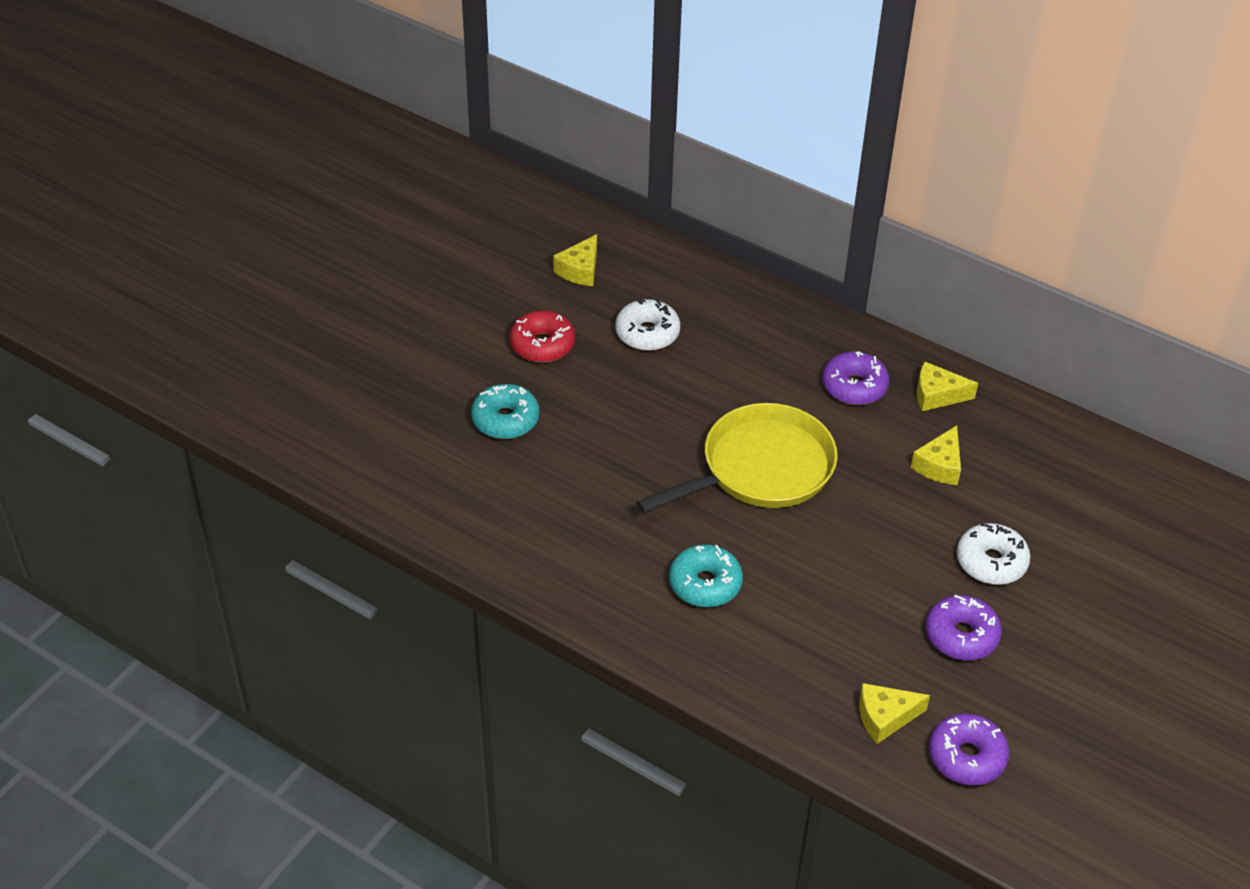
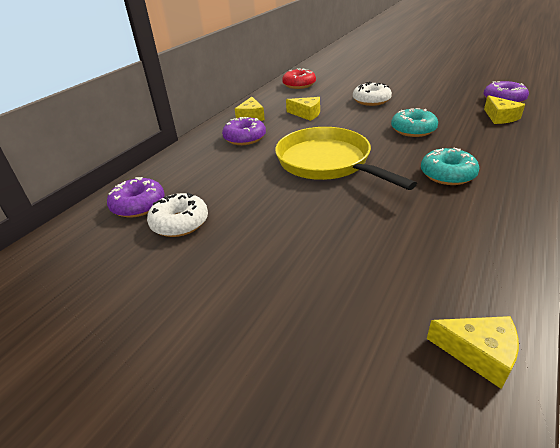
camera: 90 degrees left, 10 degrees down
turquoise donut [471,384,539,439] -> turquoise donut moved to [391,108,438,137]
red donut [510,310,575,363] -> red donut moved to [282,68,316,89]
yellow cheese [553,234,597,286] -> yellow cheese moved to [427,316,519,389]
purple donut [926,595,1002,660] -> purple donut moved to [107,177,165,218]

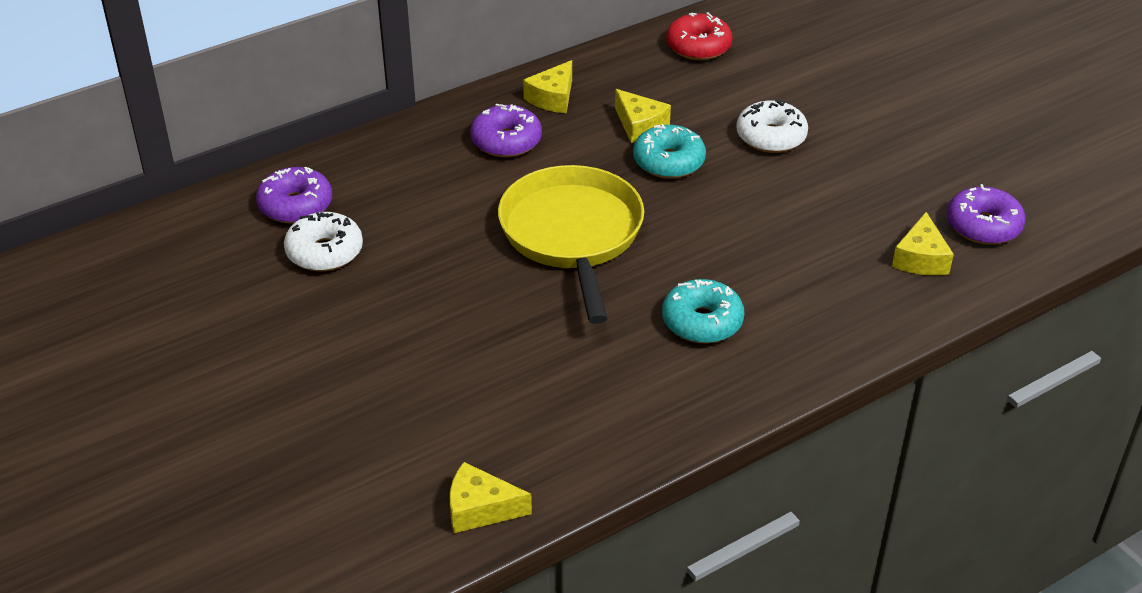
camera: 25 degrees right, 5 degrees up
turquoise donut [391,108,438,137] -> turquoise donut moved to [633,124,706,179]
yellow cheese [427,316,519,389] -> yellow cheese turned 135 degrees clockwise [450,462,532,533]

